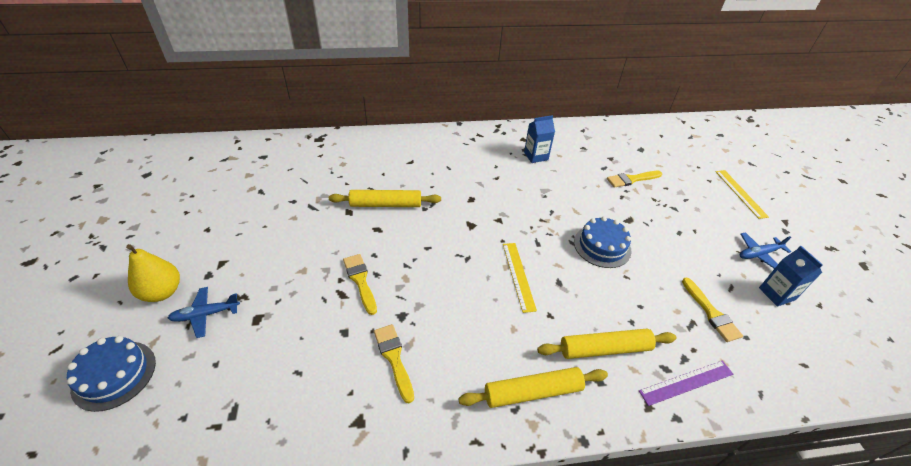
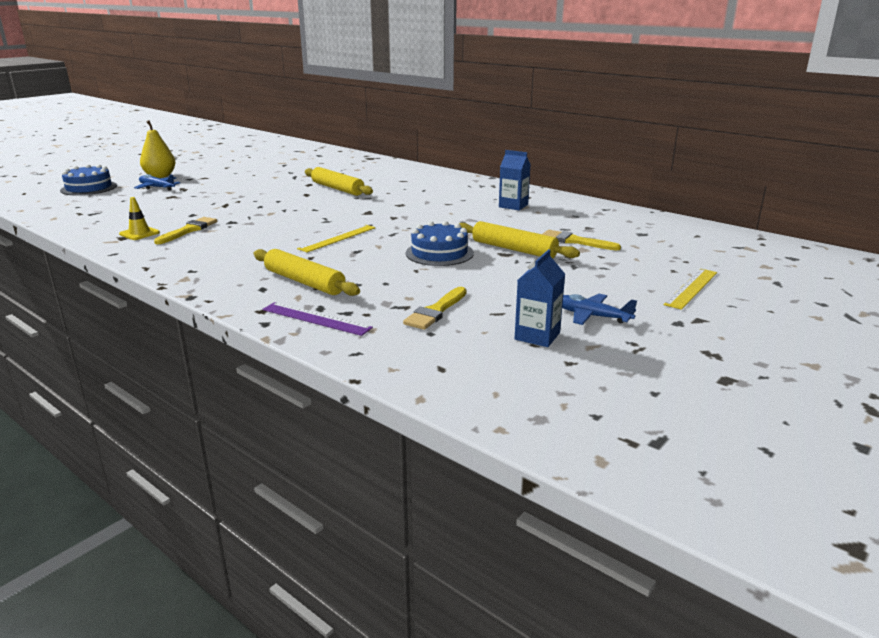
camera: 50 degrees right, 20 degrees down
yellow brush [343,254,377,315] -> none
yellow rolling pin [458,367,608,408] -> yellow rolling pin moved to [459,221,580,259]
none -> yellow traffic cone [119,197,160,240]

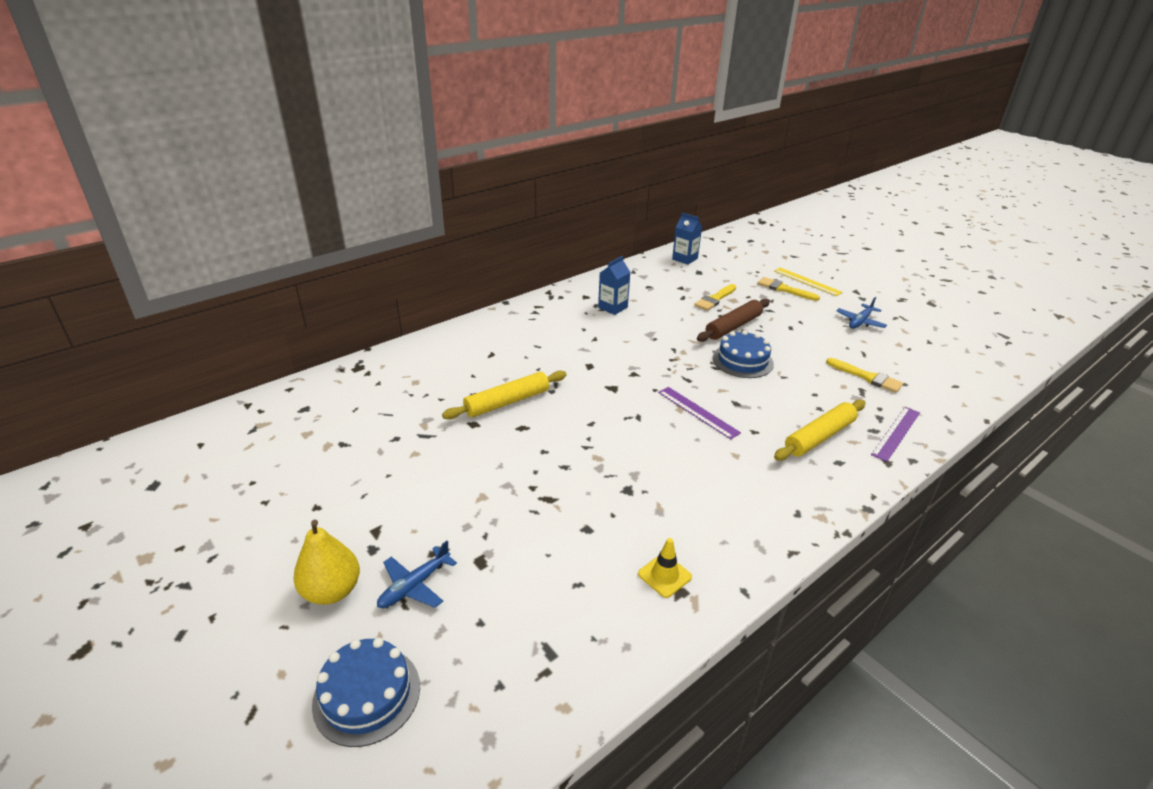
camera: 80 degrees left, 10 degrees up
yellow brush [154,217,217,244] -> yellow brush moved to [758,277,820,301]
yellow ruler [297,225,376,253] -> purple ruler [658,387,741,439]
yellow rolling pin [459,221,580,259] -> brown rolling pin [697,298,770,342]
blue carton [515,249,565,347] -> blue carton moved to [672,213,702,265]

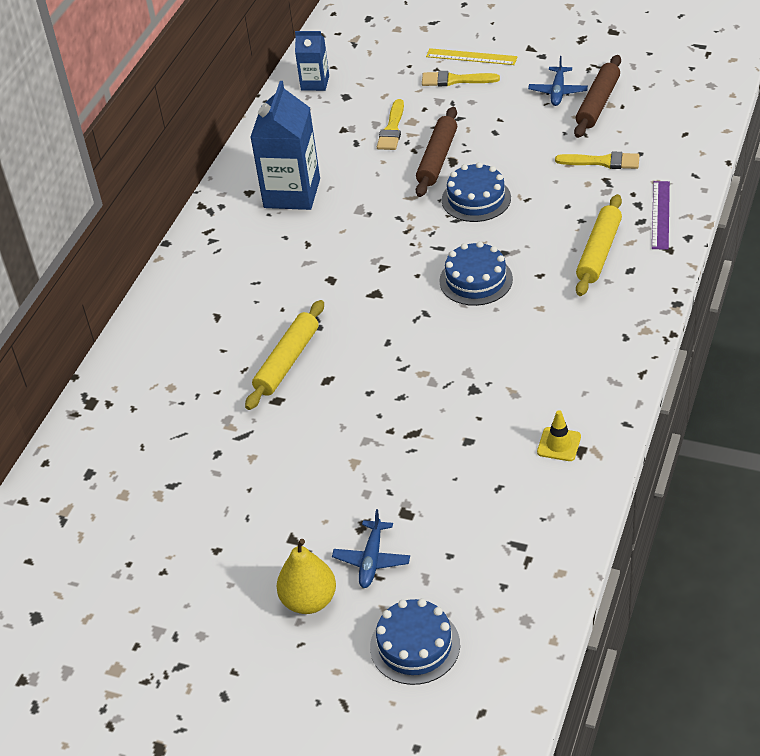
camera: 25 degrees left, 10 degrees up
blue carton [598,256,630,315] -> blue carton [250,81,320,210], size x1.80
purple ruler [658,387,741,439] -> blue cake [439,241,513,306]
none -> brown rolling pin [574,55,621,138]

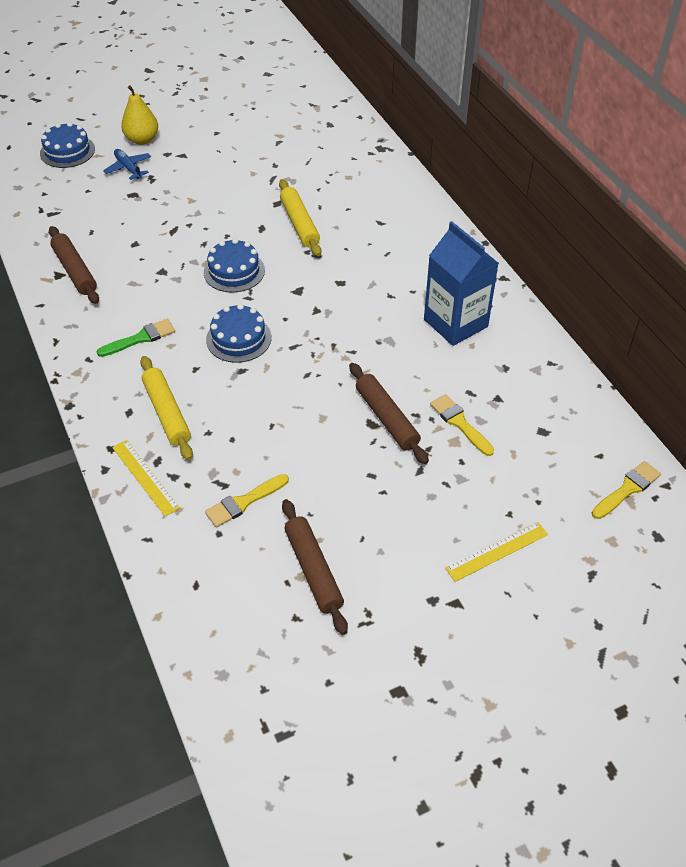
camera: 130 degrees right, 5 degrees up
blue carton [295,31,329,91] -> none
yellow brush [422,71,500,86] -> yellow brush moved to [592,461,661,519]
blue cake [442,162,511,222] -> blue cake moved to [204,238,265,293]
blue plane [528,56,588,106] -> none
yellow traffic cone [537,410,581,461] -> brown rolling pin [49,226,99,304]
purple ruler [652,181,670,250] -> yellow ruler [112,440,180,517]
none -> green brush [97,319,175,357]

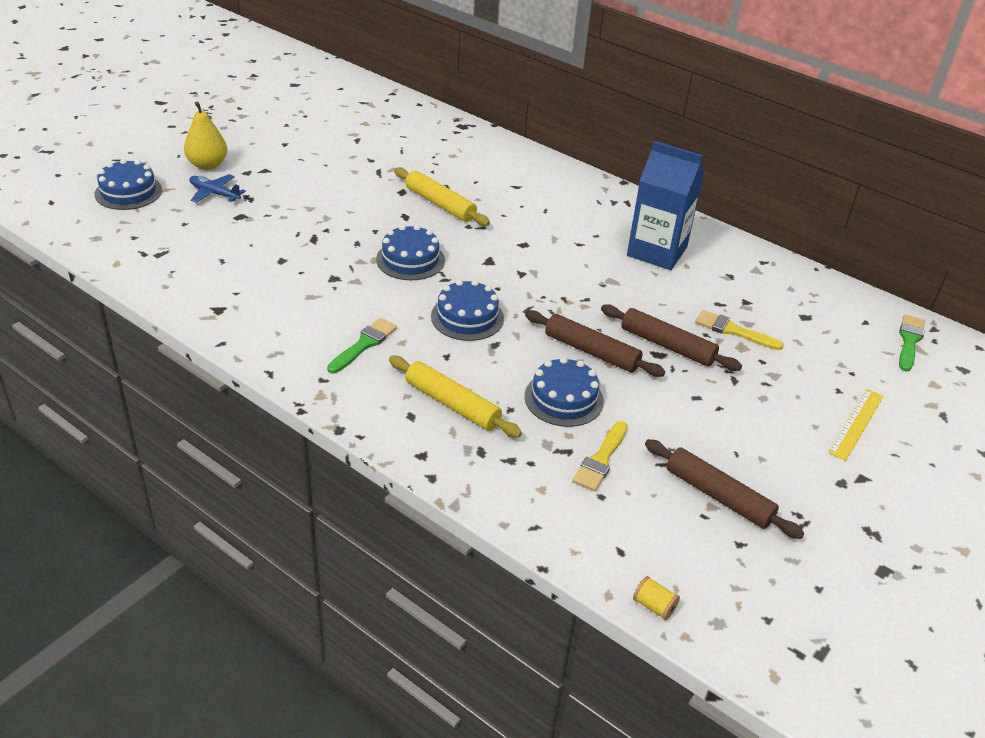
camera: 30 degrees left, 10 degrees down
brown rolling pin [49,226,99,304] -> brown rolling pin moved to [525,310,665,377]
yellow ruler [112,440,180,517] -> none
yellow brush [592,461,661,519] -> green brush [899,315,925,372]
none -> blue cake [524,357,604,427]
none -> yellow spool [633,576,680,620]

